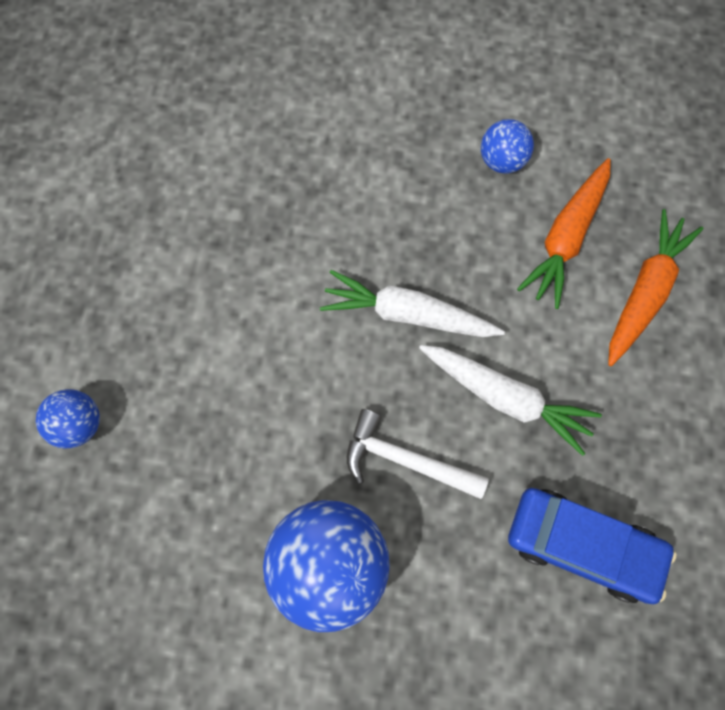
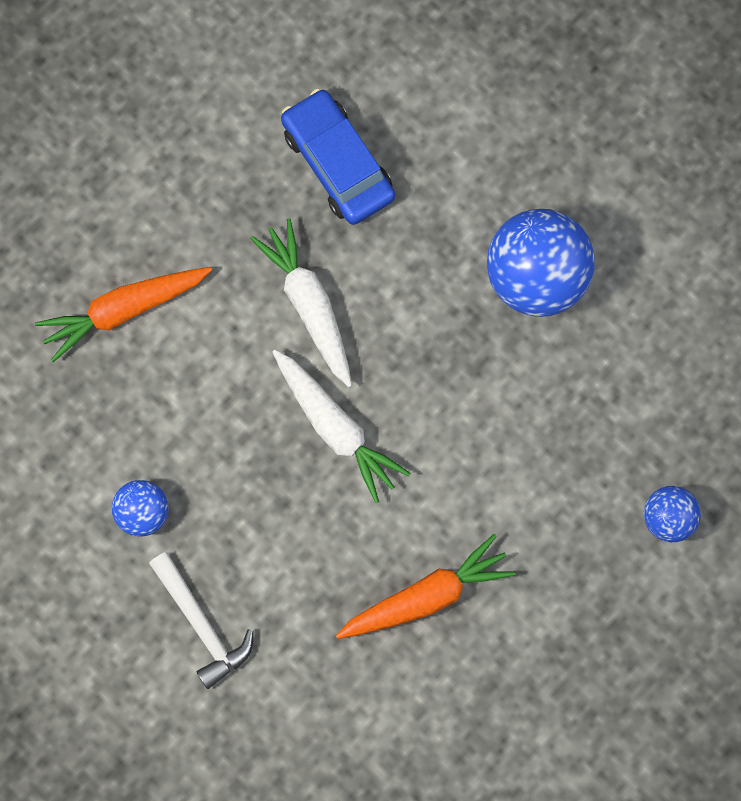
camera: 145 degrees left, 5 degrees up
white hammer [347,409,489,499] -> white hammer moved to [149,552,254,689]
orange carrot [517,158,611,309] -> orange carrot moved to [336,534,516,639]

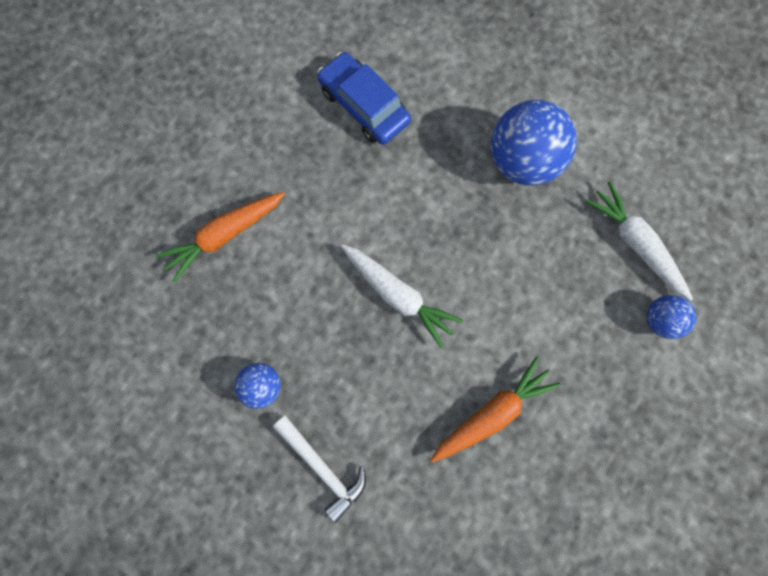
camera: 10 degrees left, 0 degrees up
white carrot [250,218,352,388] -> white carrot moved to [585,182,693,301]

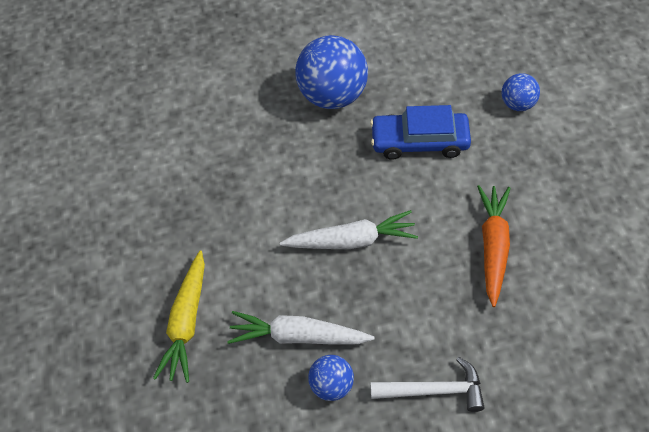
camera: 45 degrees left, 20 degrees down
orange carrot [156,192,285,283] -> yellow carrot [153,251,205,383]
blue car [317,52,411,145] -> blue car moved to [370,105,471,160]
white carrot [585,182,693,301] -> white carrot moved to [227,311,375,345]

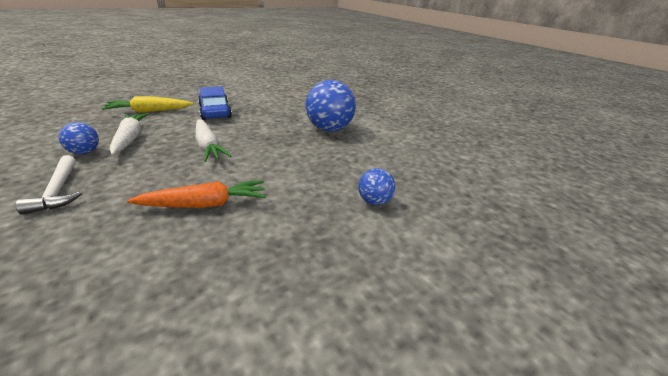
camera: 65 degrees right, 25 degrees down
blue car [370,105,471,160] -> blue car moved to [198,86,232,120]

